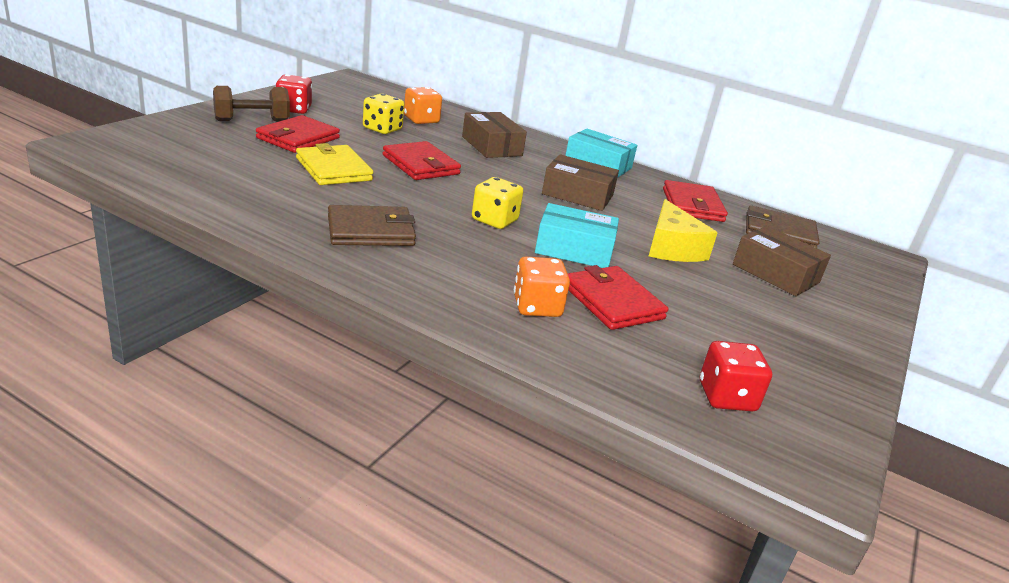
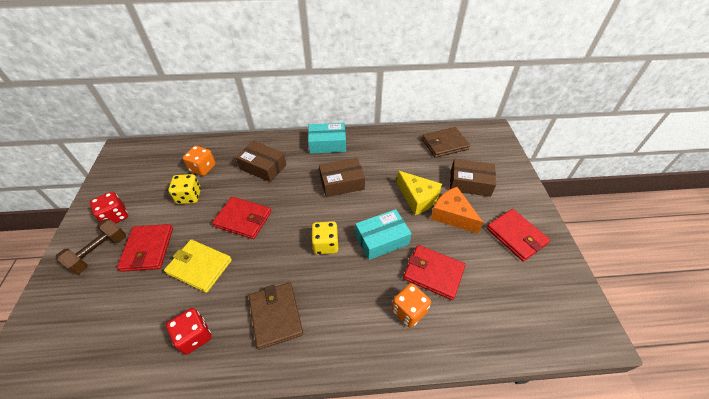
camera: 30 degrees left, 20 degrees up
brown wallet [328,205,416,246] -> brown wallet turned 60 degrees counterclockwise [249,282,303,350]
red wallet [663,180,728,222] -> red wallet moved to [486,209,550,262]
red dice [700,341,772,412] -> red dice moved to [166,308,212,355]
none -> orange cheese [431,187,484,233]

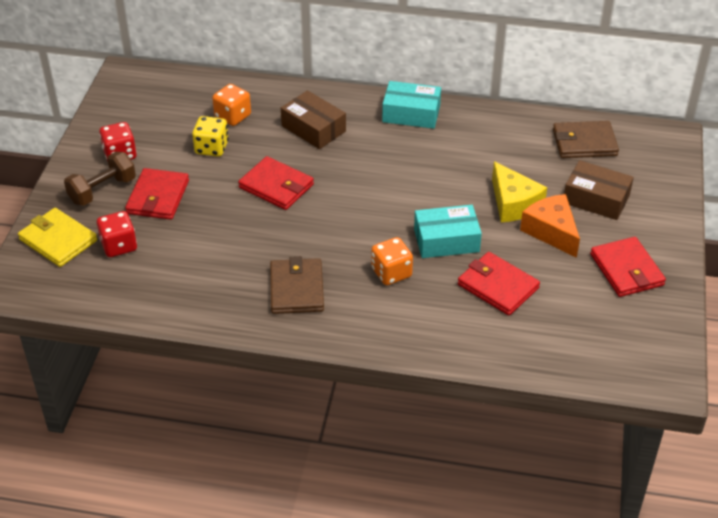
camera: 15 degrees right, 5 degrees down
yellow wallet [164,240,232,293] -> yellow wallet moved to [18,208,97,267]
red dice [166,308,212,355] -> red dice moved to [97,211,137,257]
yellow dice [311,221,338,255] -> none
brown box [319,158,365,197] -> none
orange dice [392,283,431,328] -> orange dice moved to [371,237,413,285]

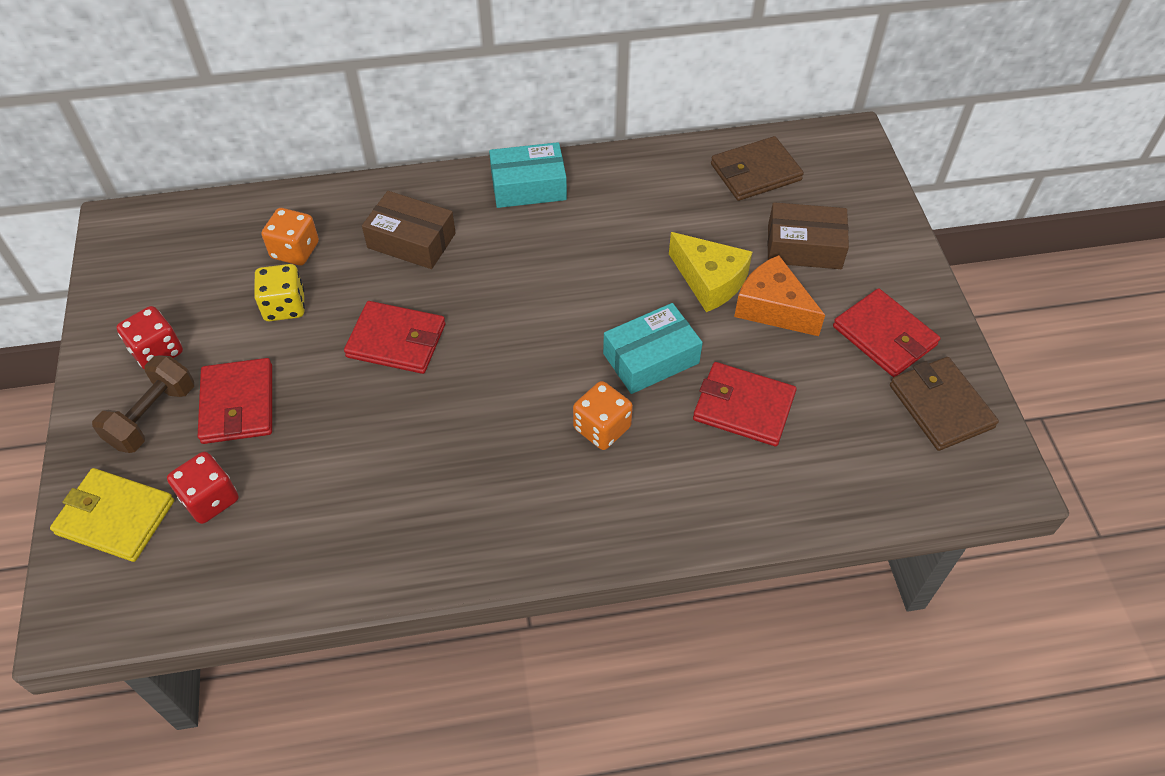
camera: 20 degrees left, 10 degrees up
brown wallet [270,256,324,314] -> brown wallet moved to [890,357,999,451]

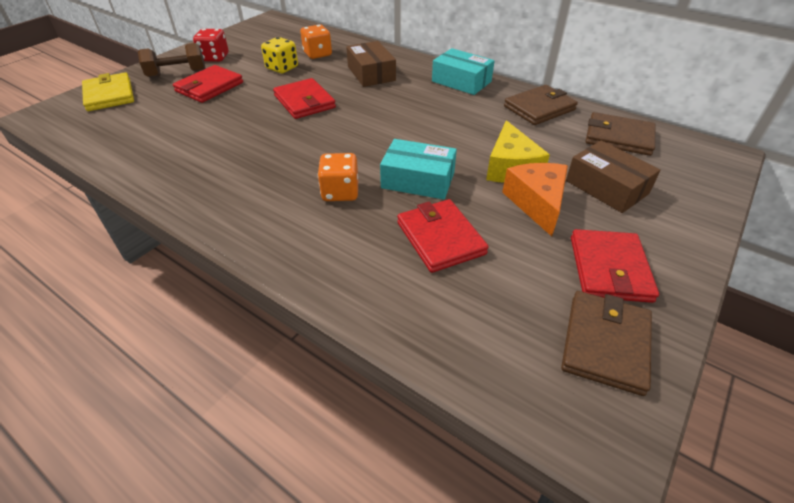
camera: 45 degrees right, 10 degrees down
red dice [167,452,238,524] -> none
none -> brown wallet [504,85,578,125]

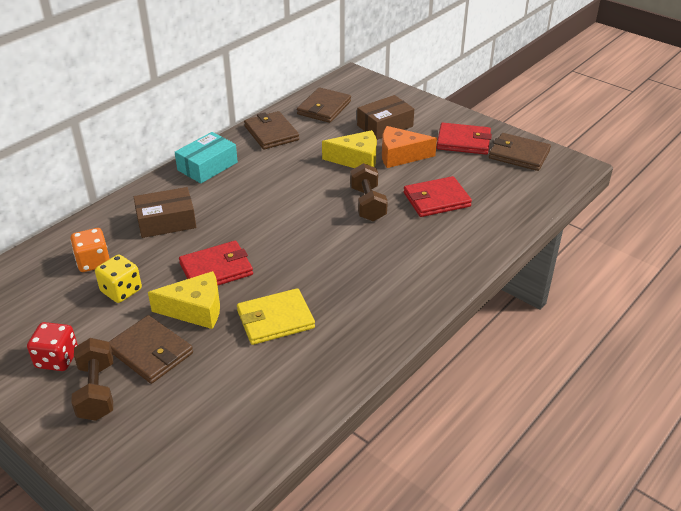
camera: 85 degrees left, 5 degrees down
yellow wallet [82,72,134,111] -> yellow wallet moved to [237,288,315,345]
red wallet [173,65,243,103] -> brown wallet [109,315,193,384]
orange dice [318,153,358,201] -> none
turquoise box [380,139,457,200] -> brown dumbbell [350,163,388,221]
none -> yellow cheese [148,271,220,329]

